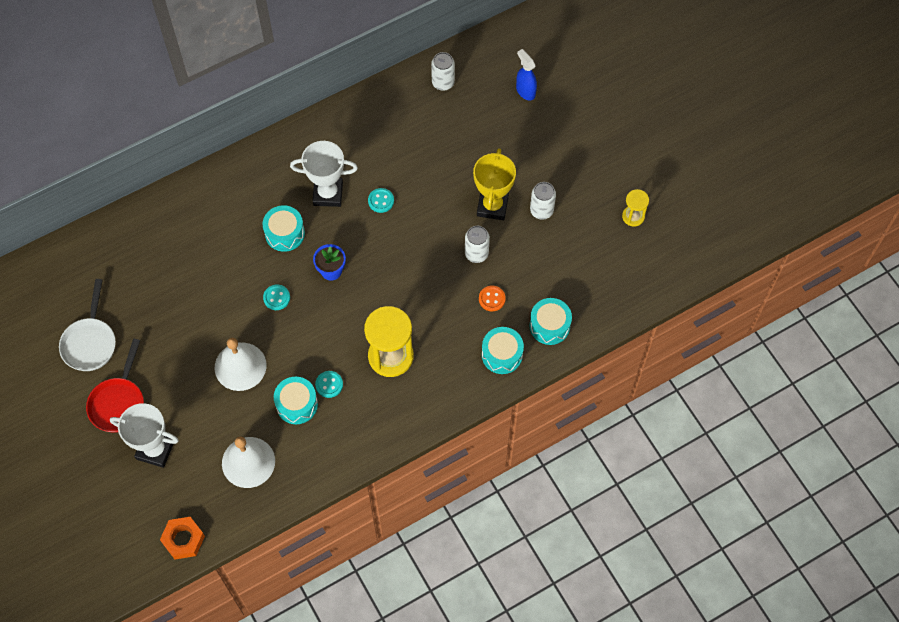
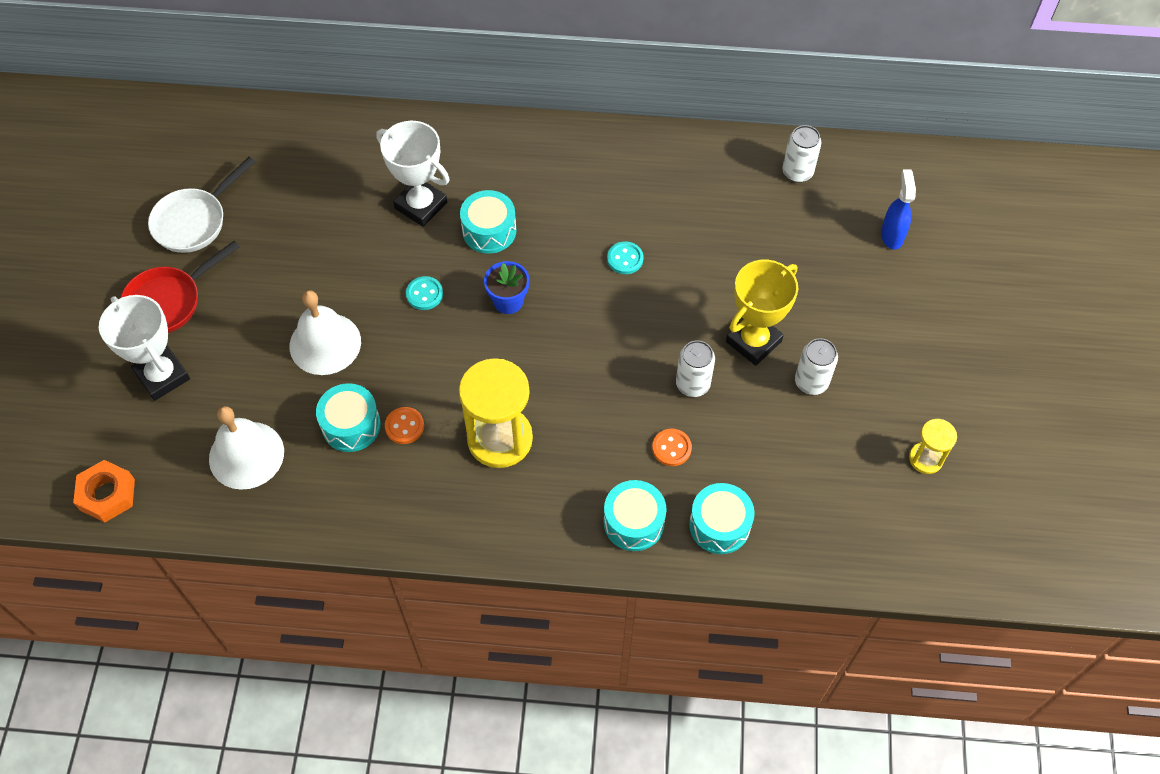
camera: 35 degrees right, 5 degrees down
white trophy [290,141,358,207] -> white trophy moved to [376,121,449,227]
turquoise button [315,371,343,398] -> orange button [385,407,424,444]

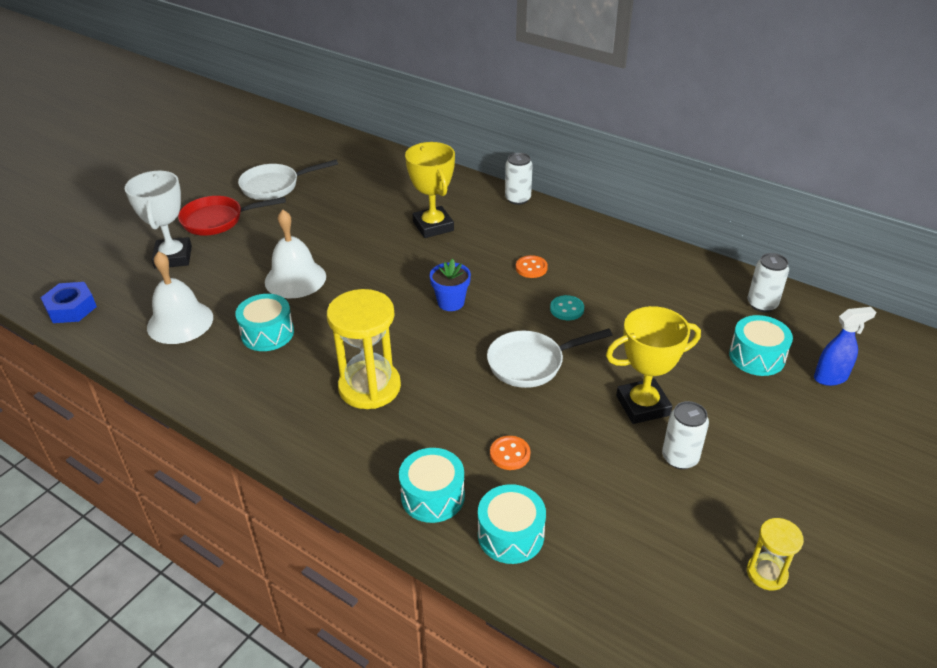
camera: 30 degrees right, 20 degrees down
orange nut [73,460,135,522] -> blue nut [40,282,97,323]
white trophy [376,121,449,227] -> yellow trophy [405,142,455,238]
orange button [385,407,424,444] -> orange button moved to [516,255,548,278]
turquoise button [406,276,443,310] -> none
turquoise drum [460,190,516,254] -> turquoise drum moved to [729,315,793,376]
white can [676,341,715,397] -> white can moved to [505,153,533,205]
blue spray bottle [881,170,916,250] -> blue spray bottle turned 45 degrees clockwise [814,307,876,386]
none -> white pan [487,328,613,388]

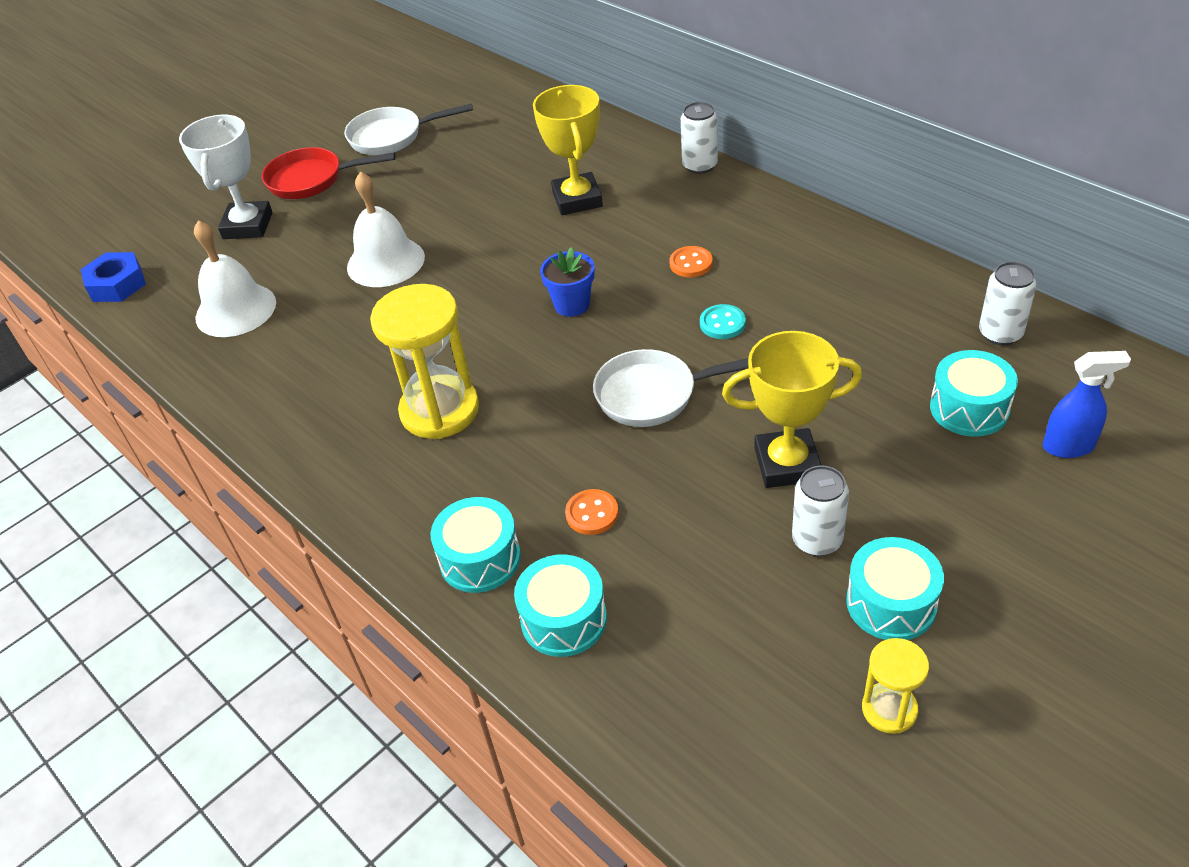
camera: 15 degrees right, 5 degrees up
turquoise drum [235,294,294,351] -> turquoise drum moved to [846,537,944,640]

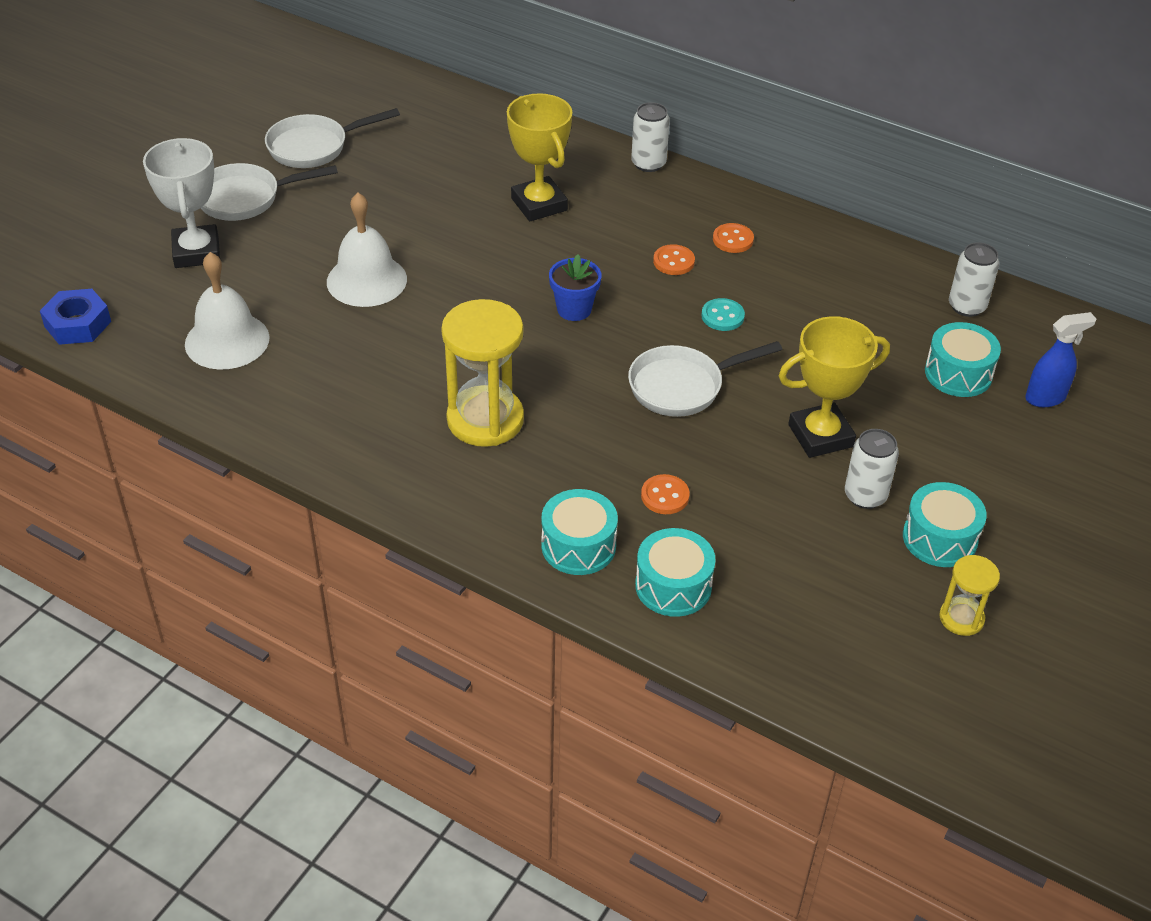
camera: 20 degrees left, 0 degrees up
red pan [262,147,396,199] -> white pan [201,163,338,221]
none -> orange button [713,223,754,253]

